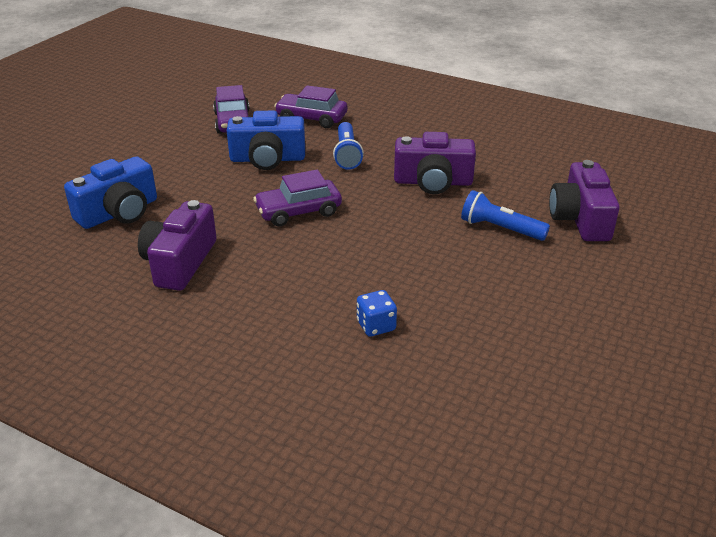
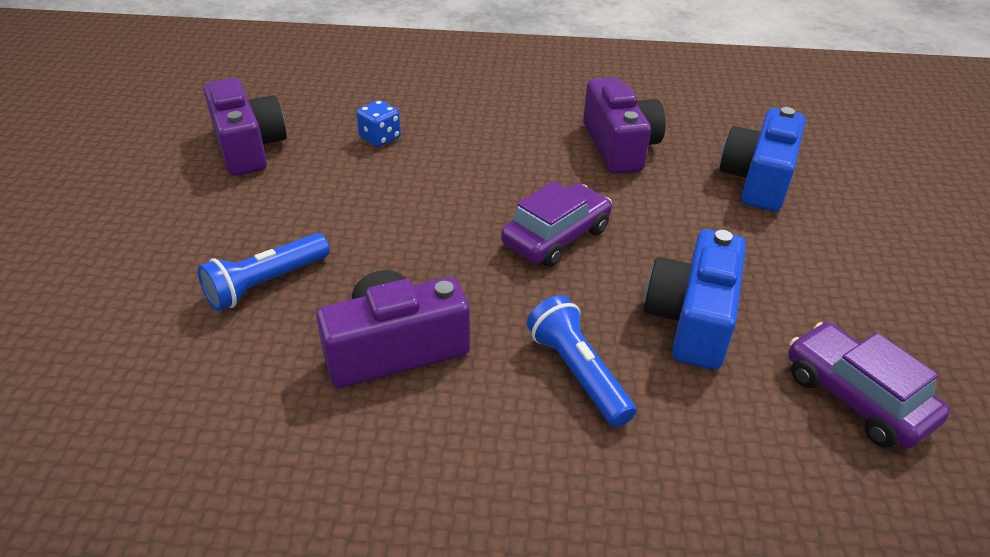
camera: 155 degrees right, 5 degrees up
blue camera [227,111,305,170] -> blue camera turned 45 degrees counterclockwise [644,229,746,370]
purple car [274,85,347,128] -> none
blue flashlight [461,190,550,241] -> blue flashlight turned 135 degrees clockwise [197,233,330,311]
purple camera [549,160,619,241] -> purple camera moved to [203,78,287,176]

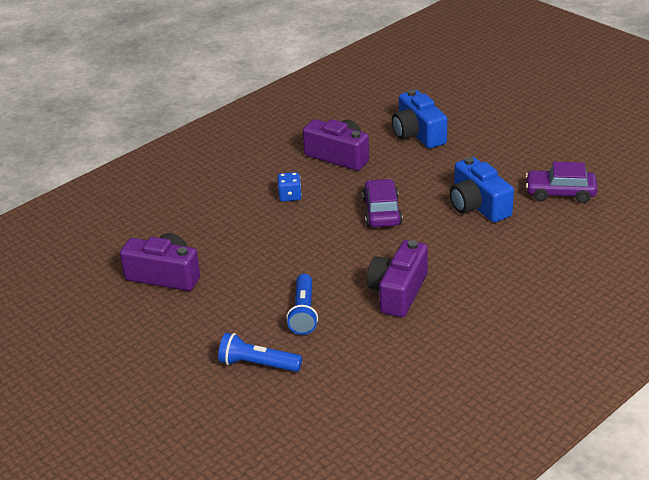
camera: 45 degrees left, 5 degrees down
blue dice [356,100,401,147] -> blue dice moved to [278,172,302,202]
blue flashlight [527,295,636,427] -> blue flashlight moved to [218,333,302,372]

